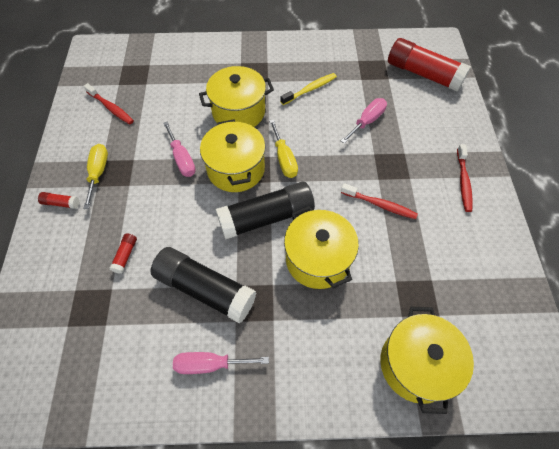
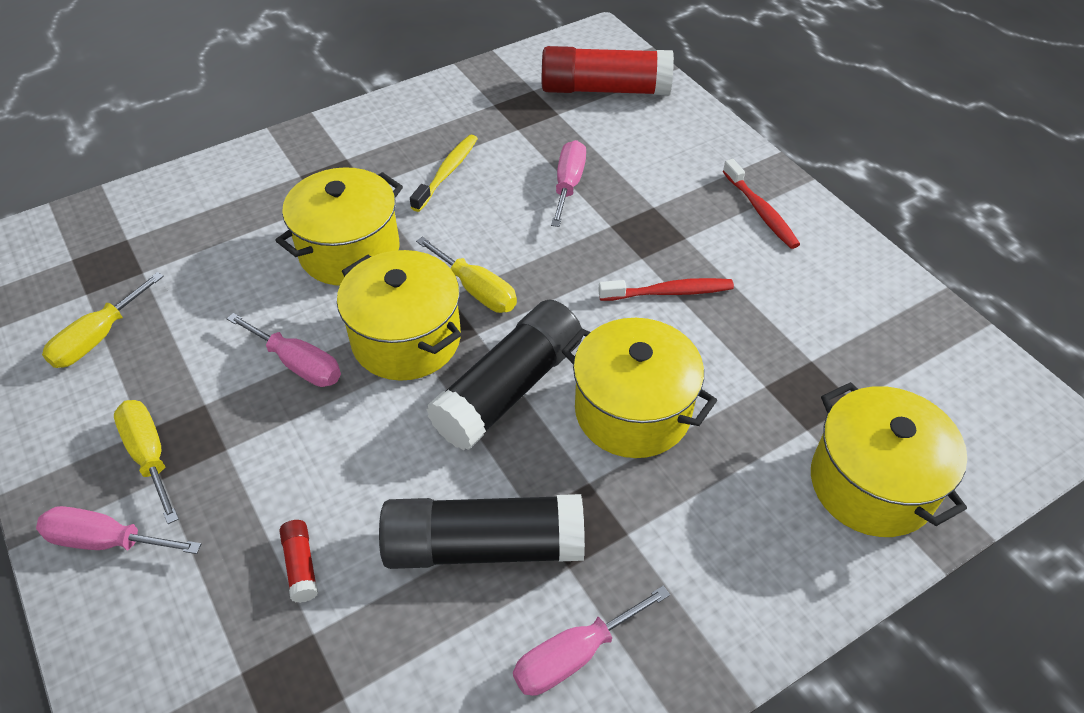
camera: 30 degrees left, 10 degrees down
red glue stick [38,192,79,209] -> pink screwdriver [36,506,201,554]
red toothbrush [84,83,134,124] -> yellow screwdriver [42,272,164,368]

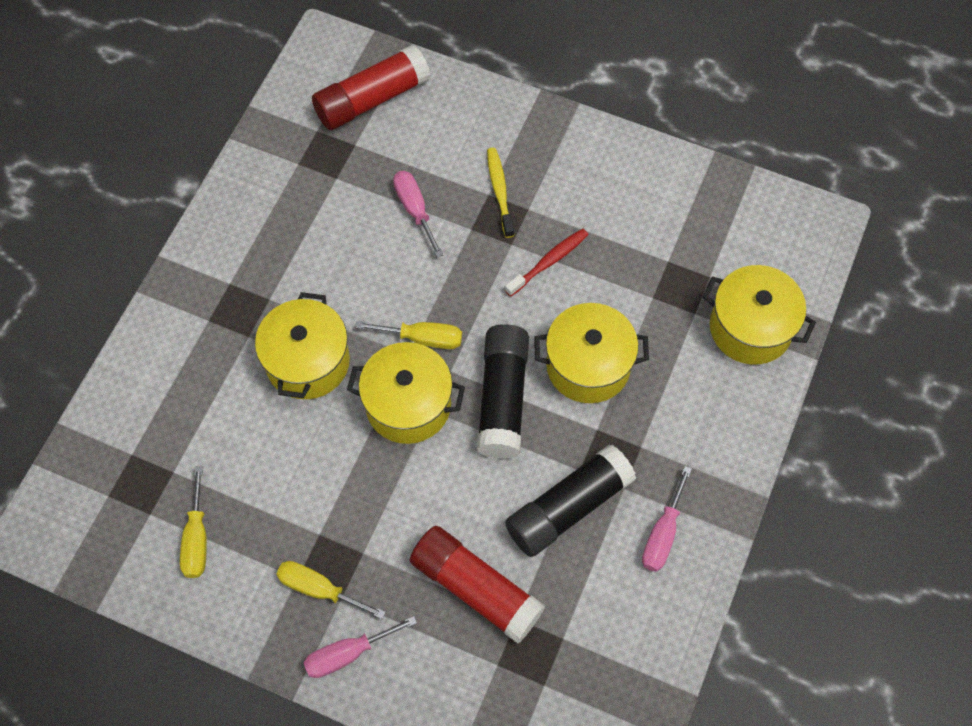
camera: 35 degrees left, 15 degrees up
pink screwdriver [227,313,341,387] -> none
red glue stick [279,520,318,603] -> red glue stick [410,526,545,644], size x2.49
yellow toothbrush [410,135,478,212] -> yellow toothbrush moved to [487,148,514,238]
red toothbrush [723,159,800,249] -> none

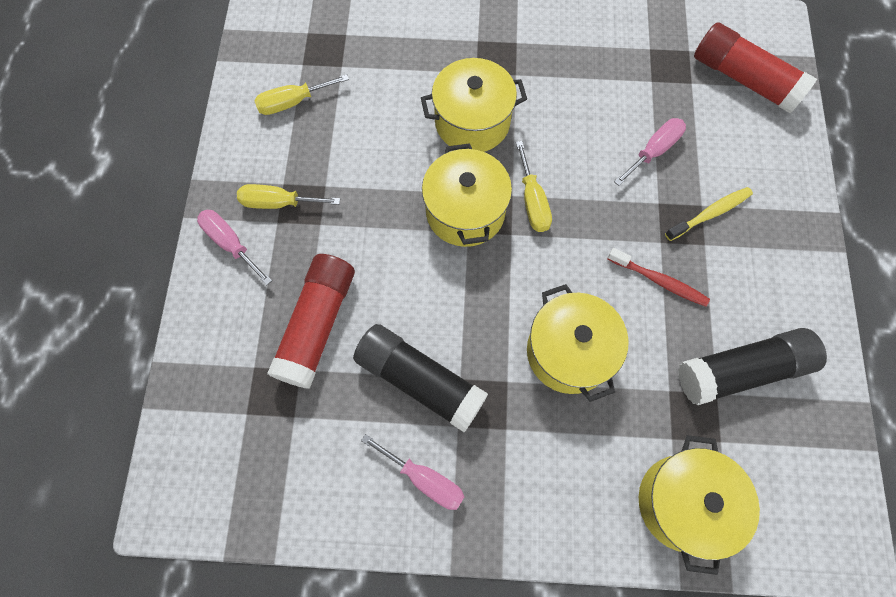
camera: 70 degrees right, 5 degrees up
yellow screwdriver [276,561,386,619] -> yellow screwdriver turned 90 degrees counterclockwise [237,184,340,209]
black glue stick [477,324,529,459] -> black glue stick moved to [678,328,827,405]
pink screwdriver [642,466,692,572] -> pink screwdriver turned 150 degrees counterclockwise [361,434,464,510]

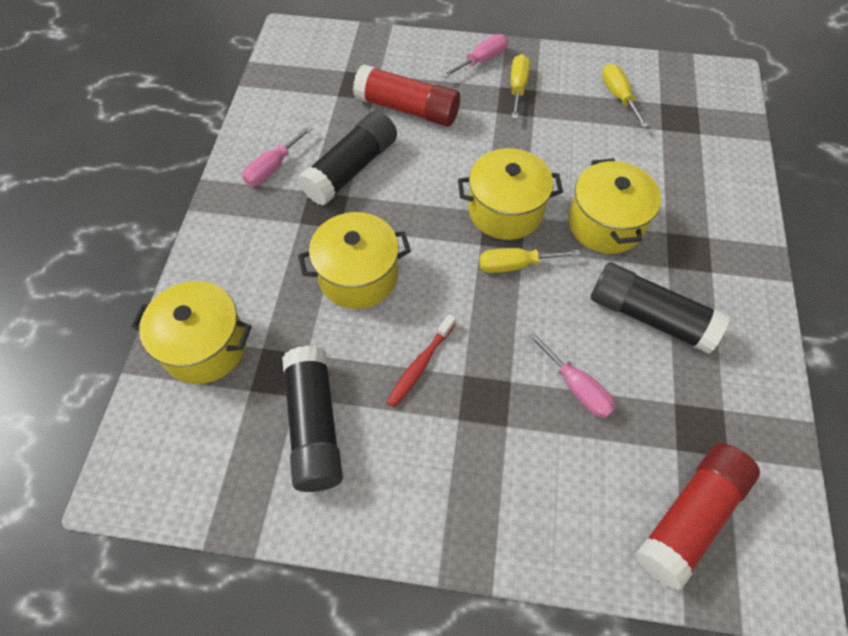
camera: 95 degrees right, 10 degrees down
yellow toothbrush [665,187,753,241] -> none
none -> black glue stick [591,262,730,354]

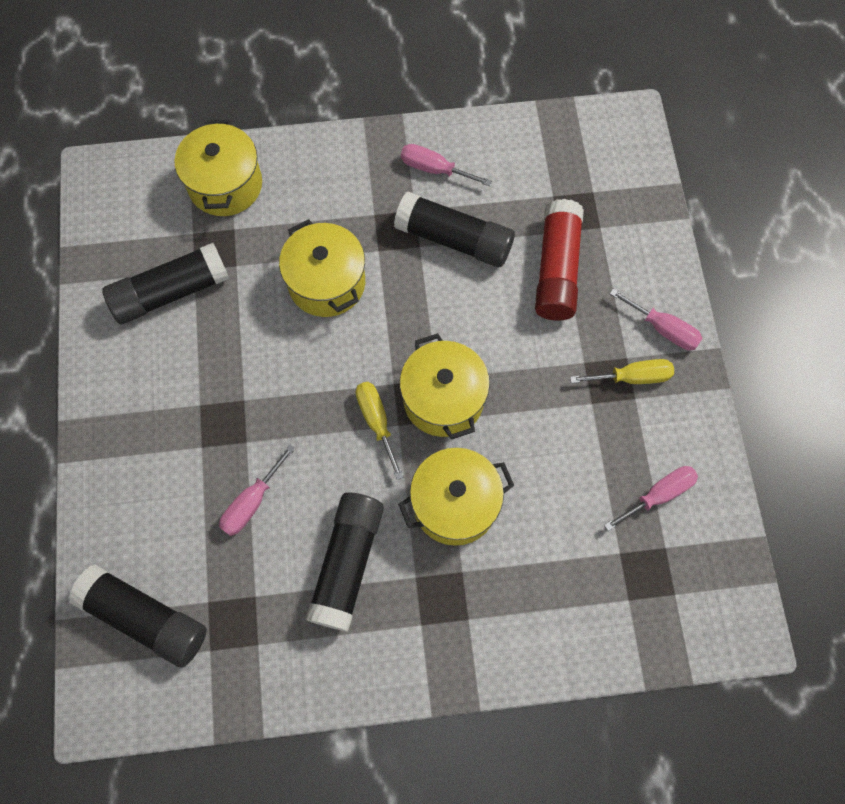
camera: 75 degrees right, 10 degrees up
red toothbrush [386,314,456,408] -> none
yellow screwdriver [602,64,648,128] -> pink screwdriver [604,466,698,531]
red glue stick [635,443,760,590] -> black glue stick [69,564,207,668]

